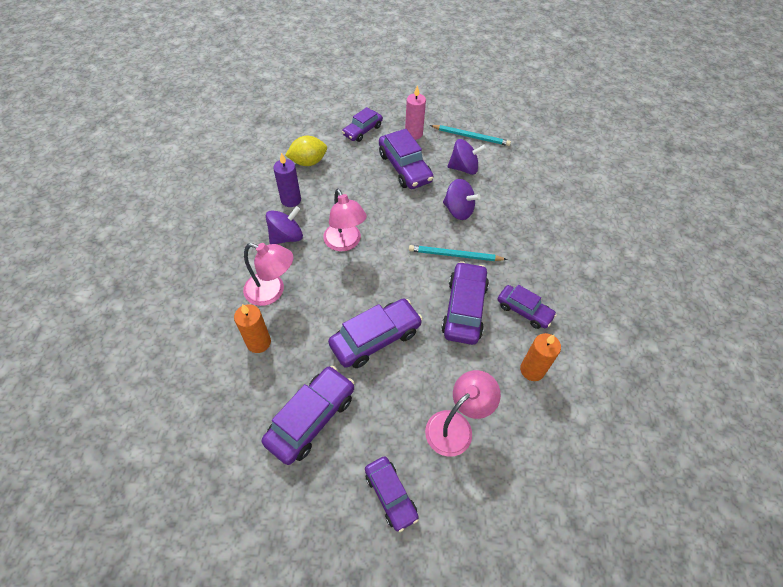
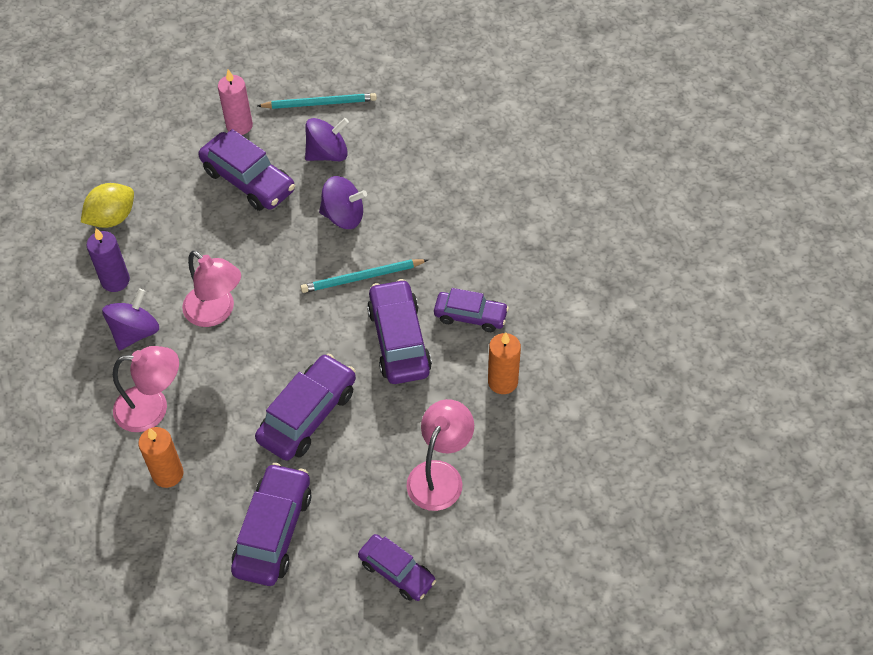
camera: 20 degrees left, 0 degrees up
purple car [342,107,383,142] -> none

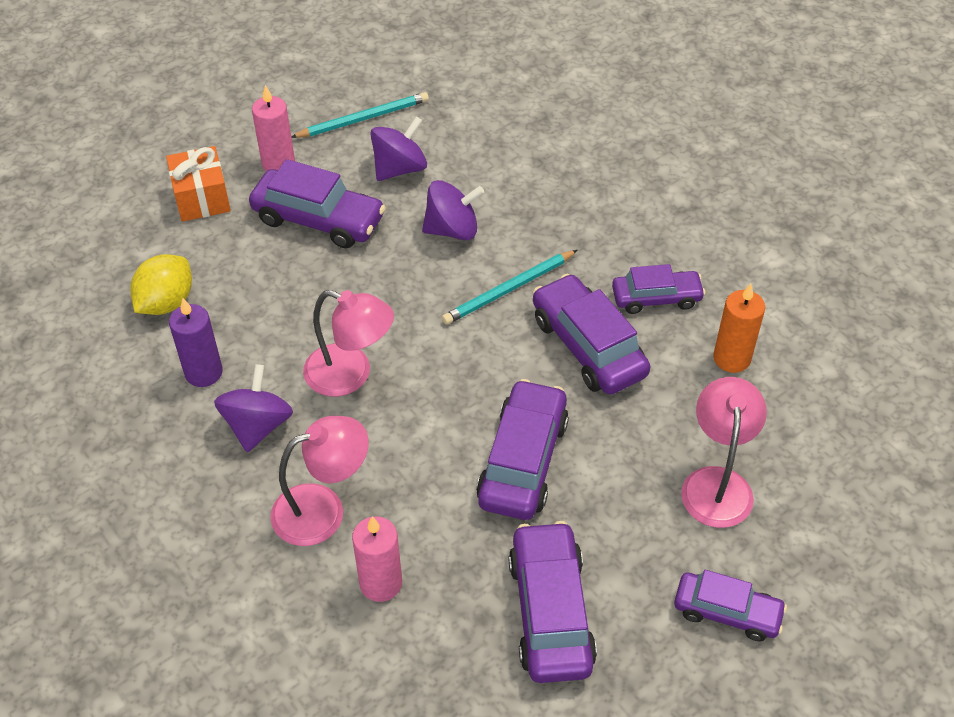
camera: 20 degrees left, 5 degrees down
orange candle [138,427,183,488] -> pink candle [352,516,402,602]
none -> orange gift [166,146,231,222]

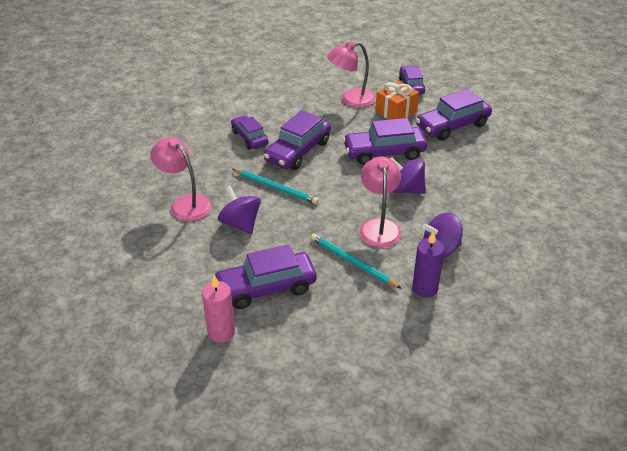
camera: 115 degrees left, 10 degrees down
yellow lemon [130,254,192,315] -> none
orange gift [166,146,231,222] -> orange gift moved to [375,81,419,120]
purple car [249,159,386,248] -> purple car turned 105 degrees counterclockwise [213,244,317,309]
pink lamp [270,416,369,546] -> pink lamp moved to [150,137,212,221]
turquoise pencil [291,92,429,138] -> turquoise pencil moved to [311,233,402,289]
pink candle [352,516,402,602] -> none
purple spinning top [370,116,427,181] -> purple spinning top moved to [390,157,426,194]
orange candle [713,283,765,373] -> none

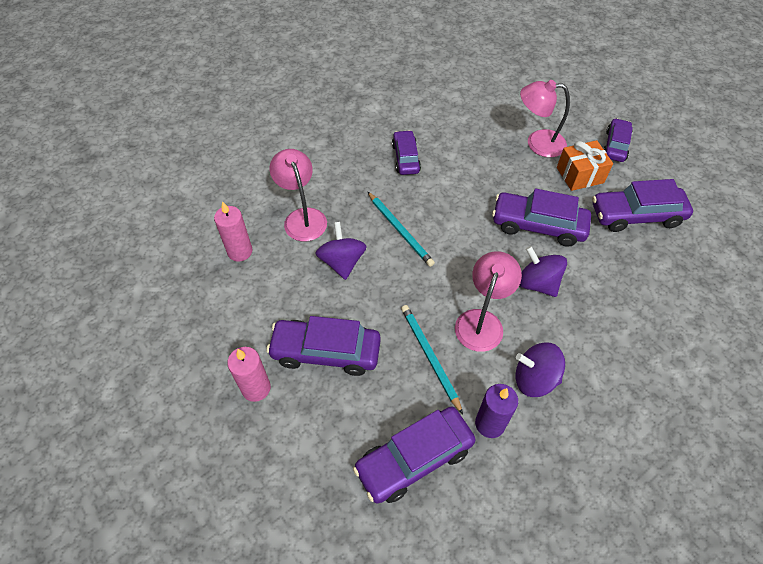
camera: 25 degrees right, 15 degrees up
purple car [264,110,331,170] -> purple car moved to [353,407,476,504]
none -> pink candle [214,201,253,262]

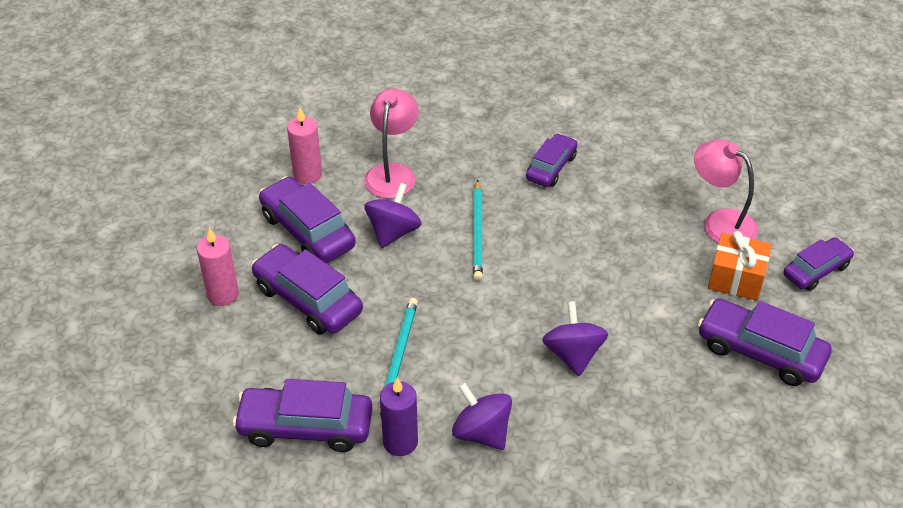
camera: 35 degrees right, 10 degrees down
pink lamp [455,251,522,352] -> none
purple car [492,188,591,247] -> purple car moved to [259,176,356,263]

